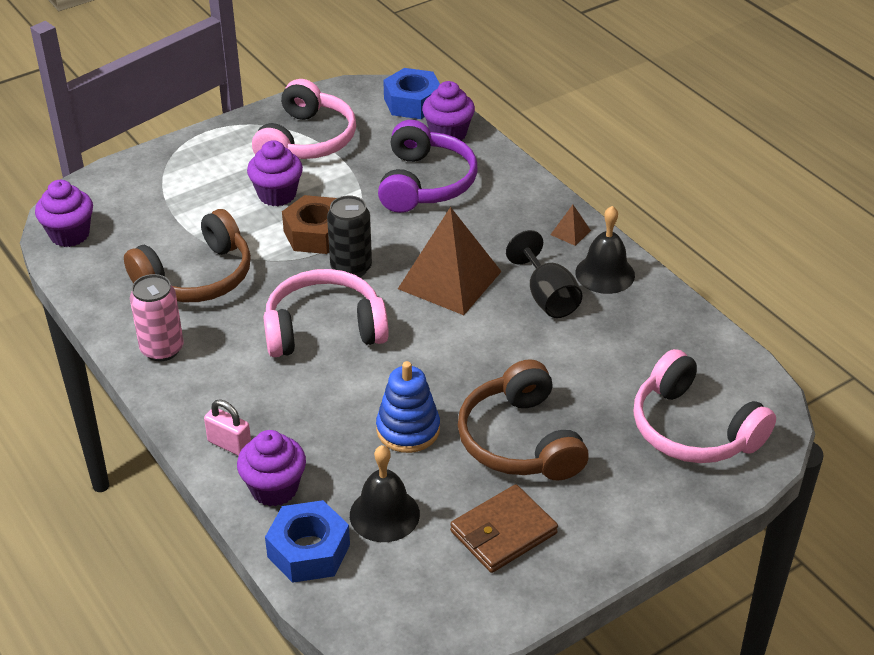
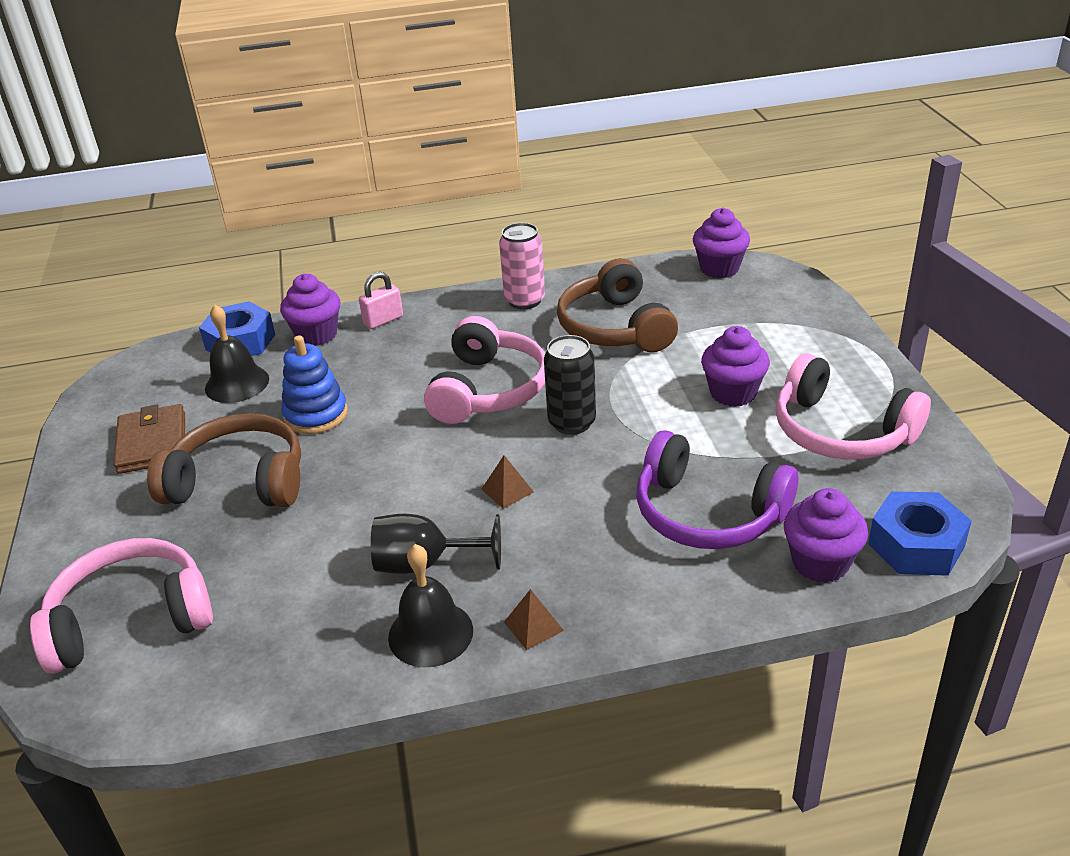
camera: 115 degrees right, 5 degrees down
brown nut [282,195,336,254] -> none
brown pyramid [398,207,502,315] -> brown pyramid [481,455,534,509], size x0.40

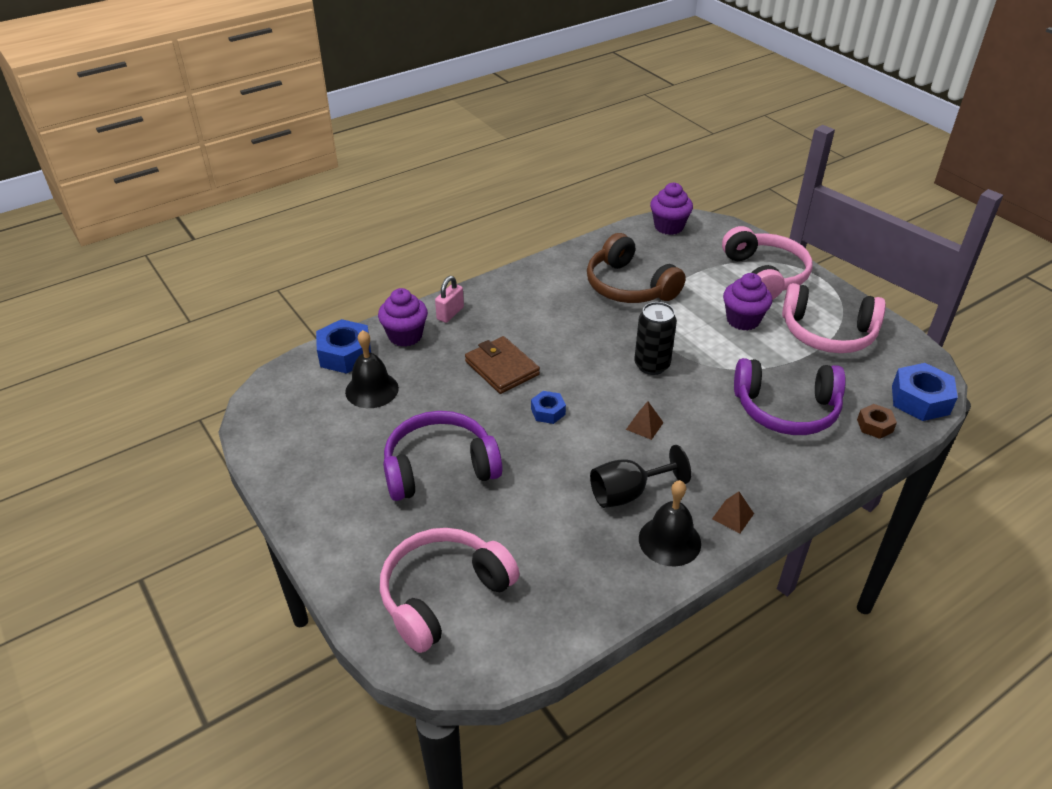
camera: 25 degrees left, 5 degrees up
brown wallet [113,404,185,474] -> brown wallet moved to [465,336,540,394]
brown headphones [147,413,301,507] -> purple headphones [383,411,502,501]
blue stacking toy [281,335,348,434] -> none
pink headphones [424,316,545,424] -> pink headphones moved to [722,226,813,300]
pink can [499,223,545,309] -> none
purple cupcake [784,488,868,583] -> brown nut [857,404,897,439]
none -> blue nut [531,391,566,424]

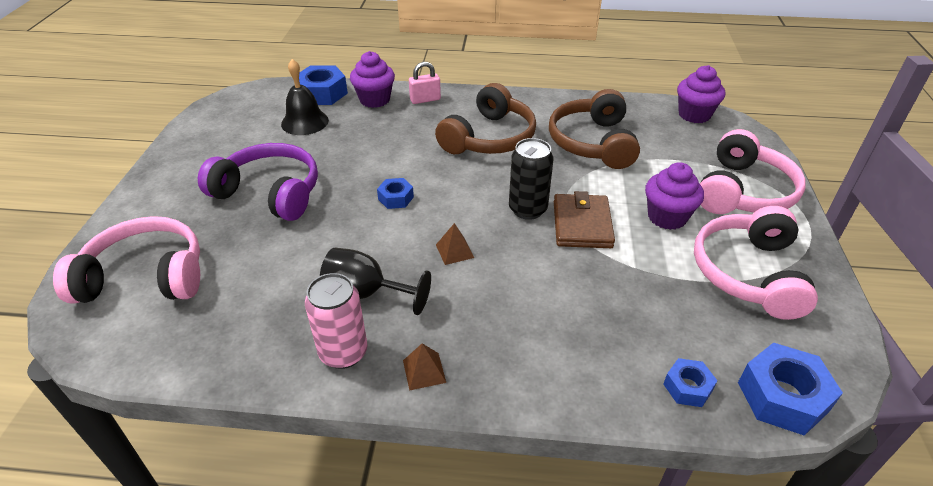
camera: 40 degrees right, 0 degrees up
brown wallet [465,336,540,394] -> brown wallet moved to [554,191,615,248]
black bell [639,480,701,566] -> pink can [305,273,368,369]
purple headphones [734,358,846,435] -> none
pink headphones [782,283,886,353] -> pink headphones turned 45 degrees clockwise [694,206,818,320]
brown nut [857,404,897,439] -> blue nut [663,358,718,407]
none -> brown headphones [435,83,536,154]

